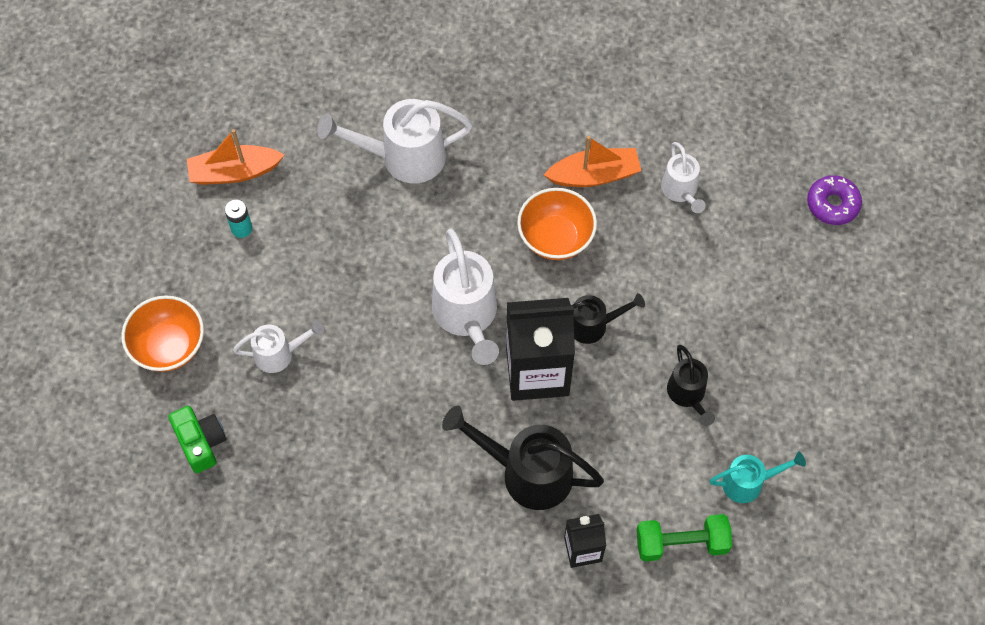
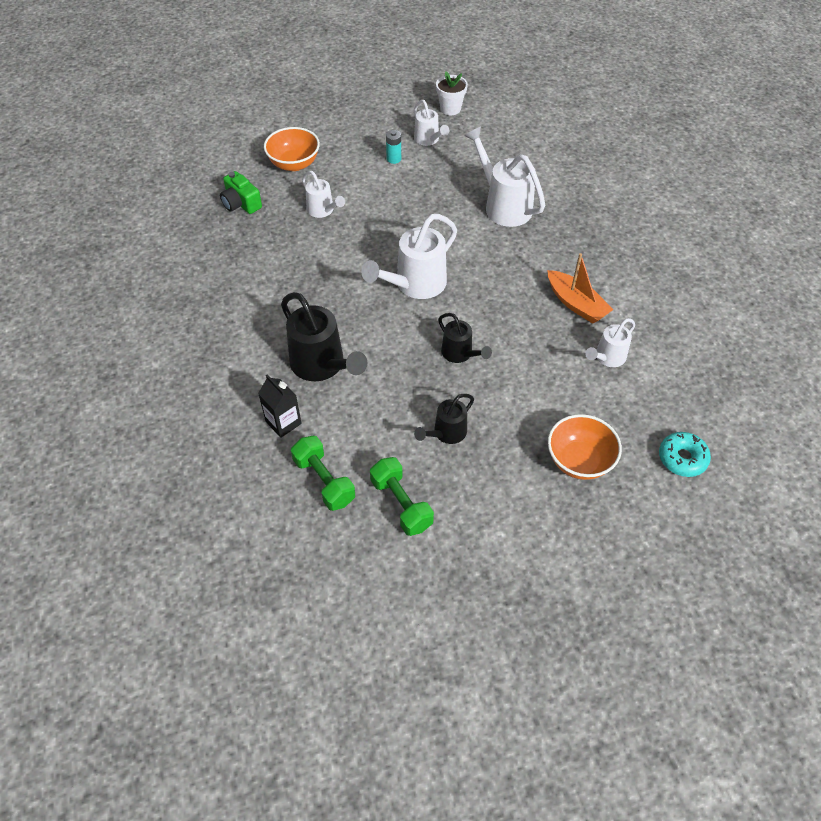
camera: 60 degrees right, 10 degrees down
green camera [168,406,226,473] -> green camera turned 105 degrees clockwise [220,171,262,214]
orange boat [187,129,284,185] -> white watering can [414,100,450,146]
black watering can [442,406,604,510] -> black watering can turned 150 degrees clockwise [281,292,367,381]
black carton [506,298,575,401] -> none
orange bowl [517,188,597,260] -> orange bowl moved to [548,414,622,480]
turquoise watering can [710,451,806,503] -> green dumbbell [370,457,434,536]
purple donut [807,175,862,225] -> turquoise donut [659,432,711,477]
none -> white flower pot [436,71,468,115]

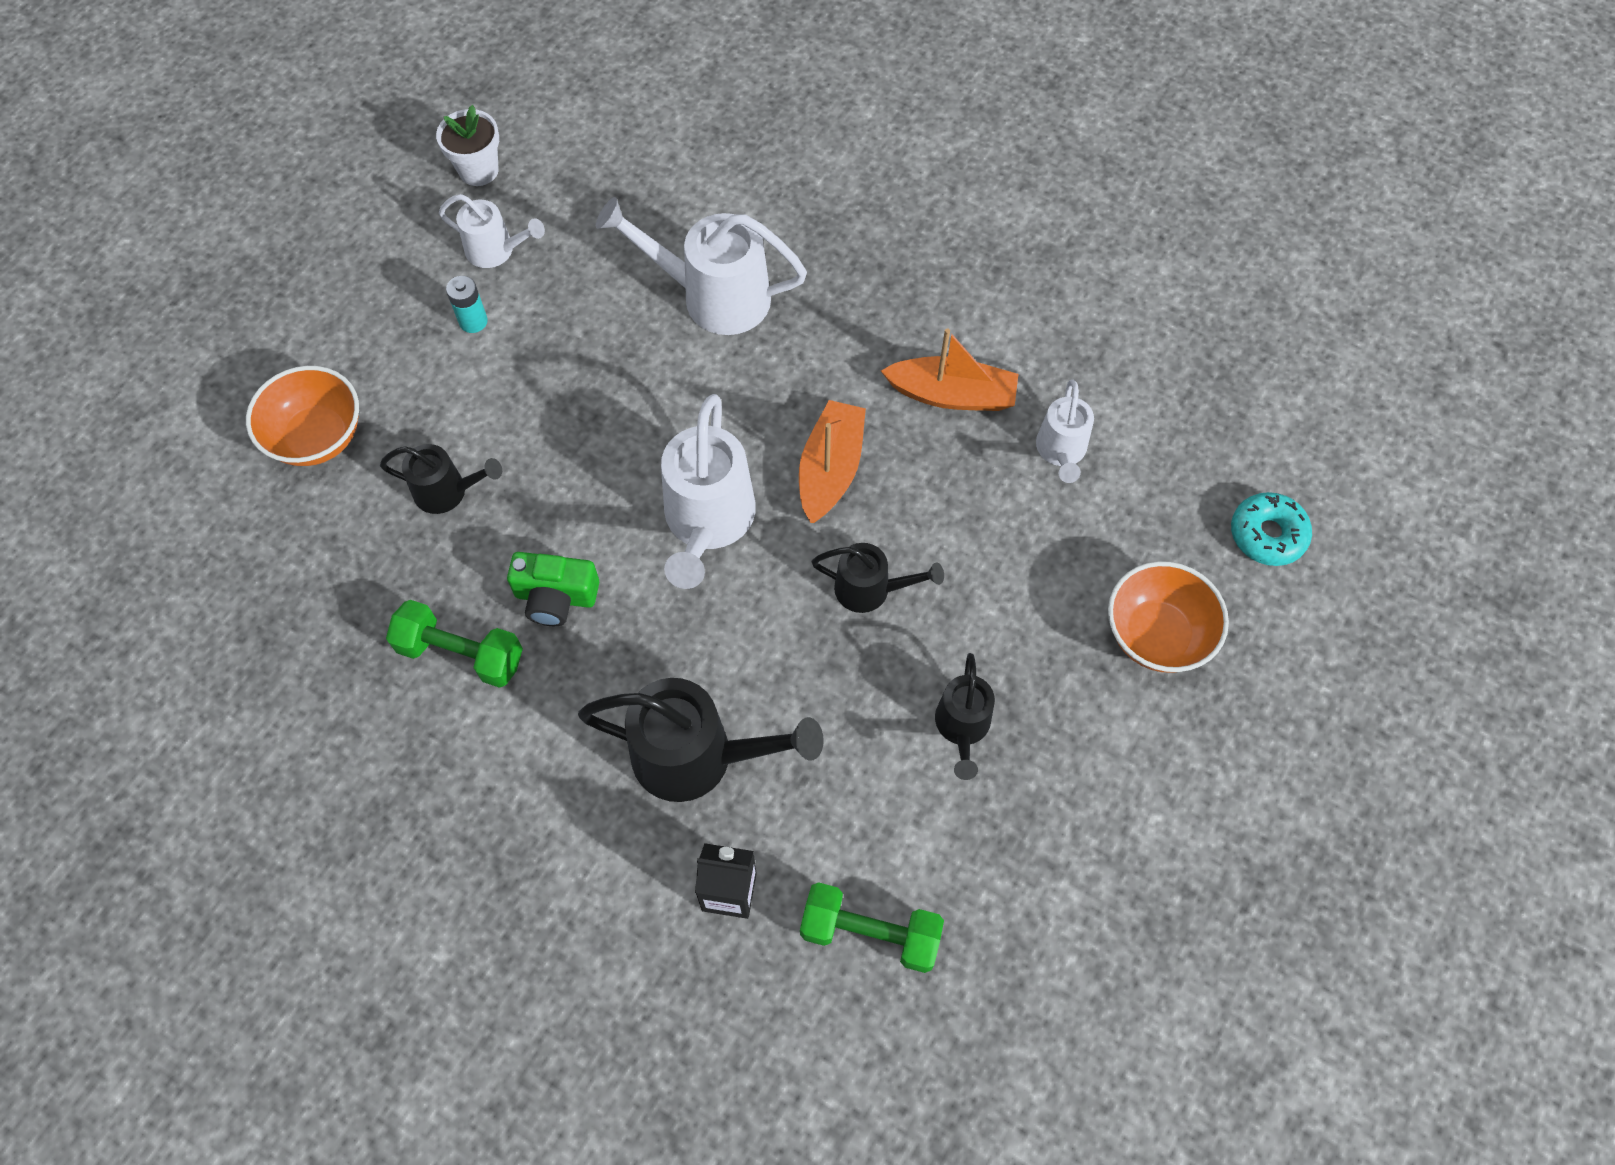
camera: 40 degrees left, 10 degrees up
green camera [220,171,262,214] -> green camera moved to [507,552,599,626]
white watering can [302,171,345,218] -> black watering can [380,444,502,514]
green dumbbell [370,457,434,536] -> green dumbbell moved to [386,600,523,688]
none -> orange boat [799,400,866,523]

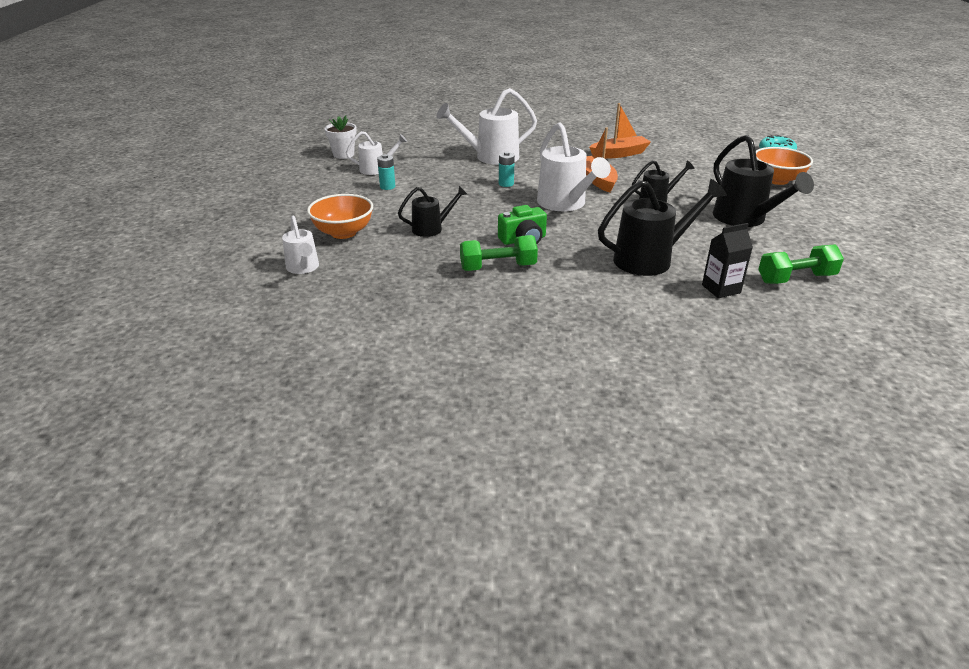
camera: 30 degrees left, 30 degrees down
black watering can [935,653,995,780] -> black watering can [713,135,814,227], size x1.74
white watering can [1036,379,1094,483] -> white watering can moved to [282,216,319,274]
none -> turquoise battery [499,152,515,187]

